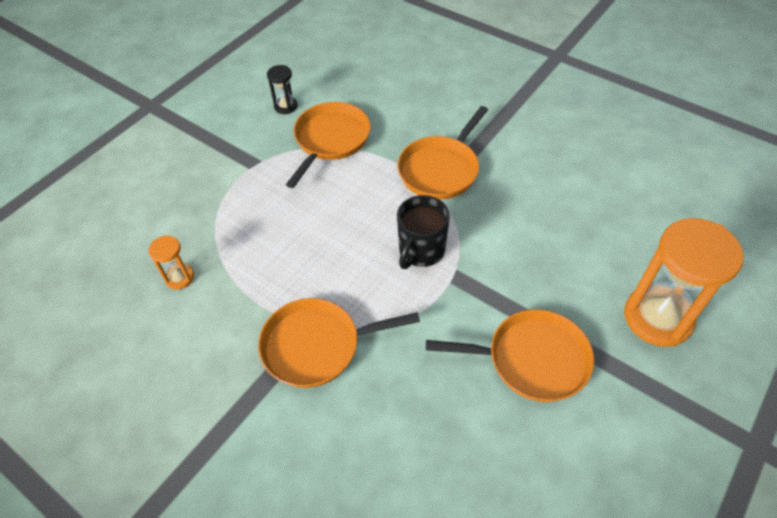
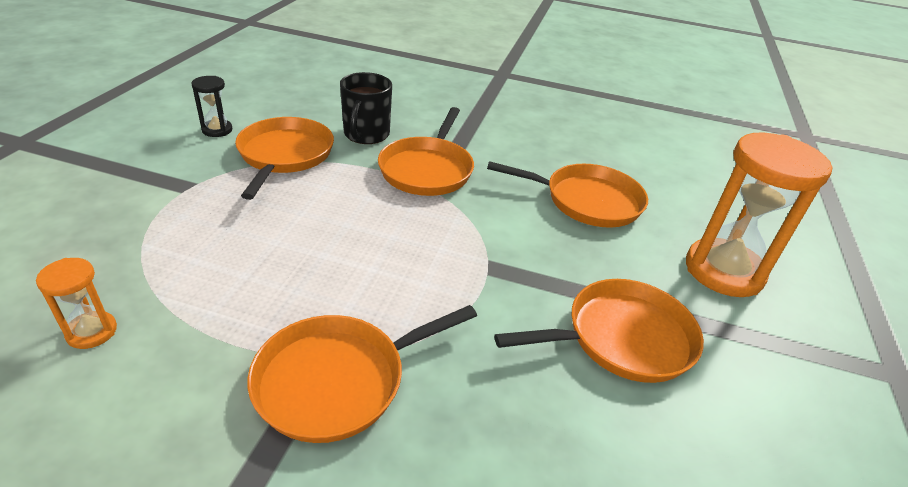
camera: 25 degrees left, 15 degrees down
black mug [397,195,450,269] -> black mug moved to [340,72,392,144]
none -> orange pan [487,161,648,228]

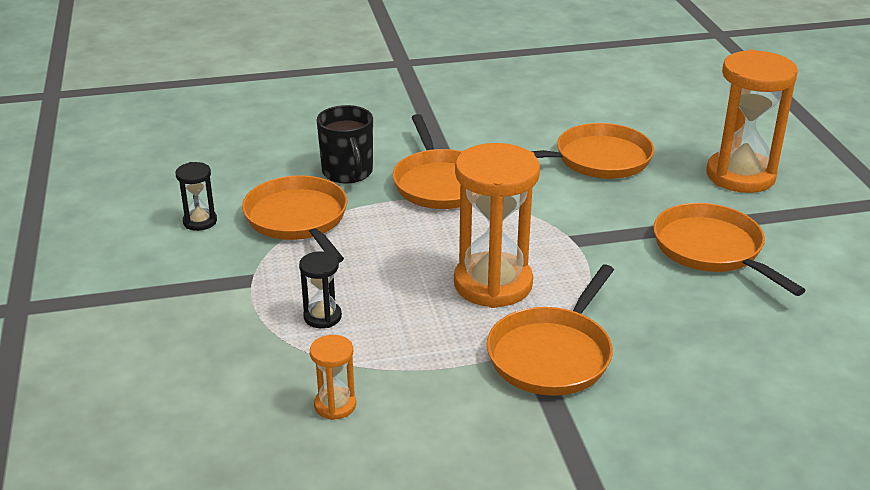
camera: 25 degrees left, 5 degrees down
orange pan [494,279,704,383] -> orange pan turned 75 degrees counterclockwise [653,203,806,296]
none -> black hourglass [299,251,342,328]
none -> orange hourglass [454,143,540,308]

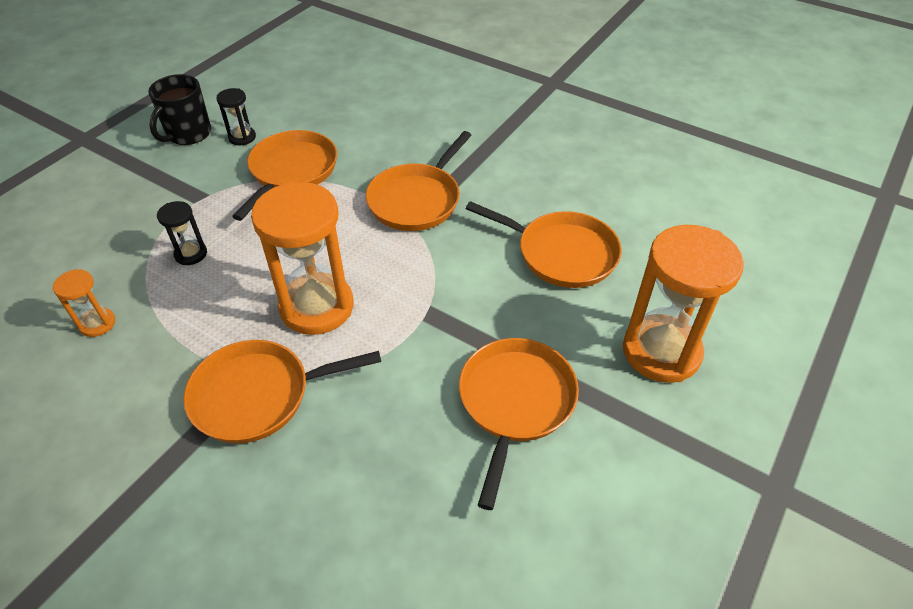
camera: 45 degrees right, 15 degrees up
black mug [317,105,373,184] -> black mug moved to [148,74,211,145]

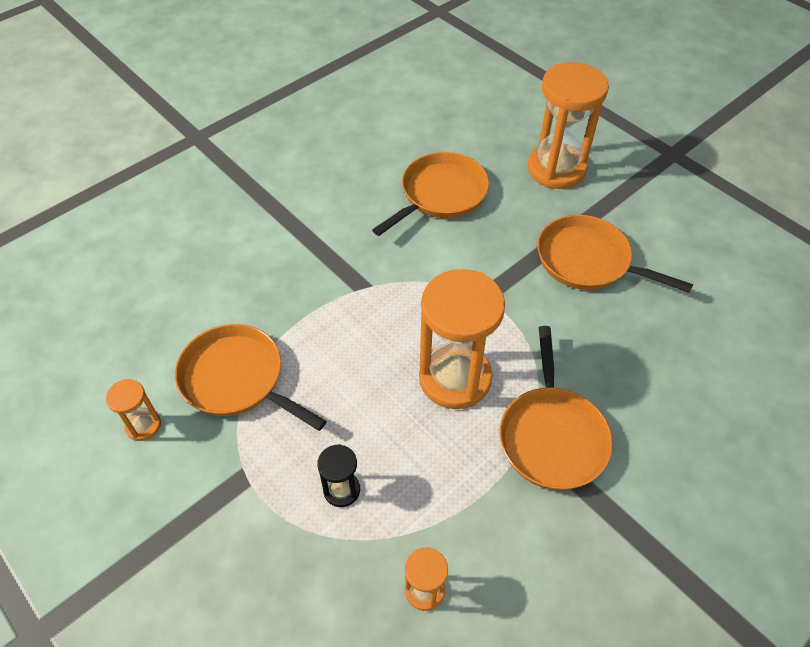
camera: 75 degrees left, 5 degrees up
black mug [148,74,211,145] -> none
black hourglass [217,88,256,145] -> orange hourglass [106,379,161,441]
orange pan [366,131,472,231] -> none

